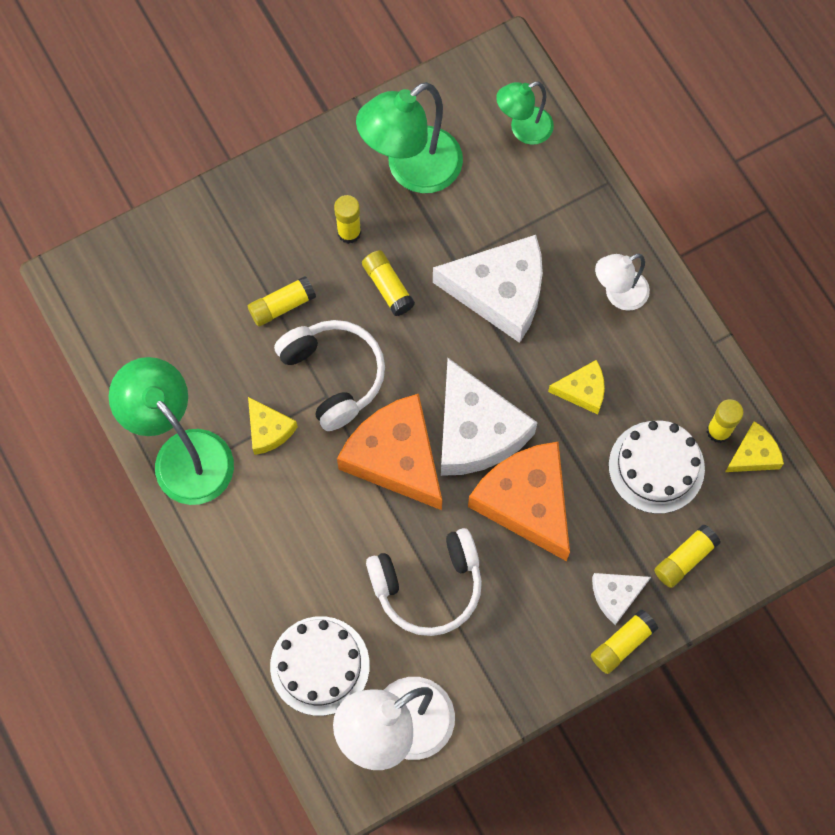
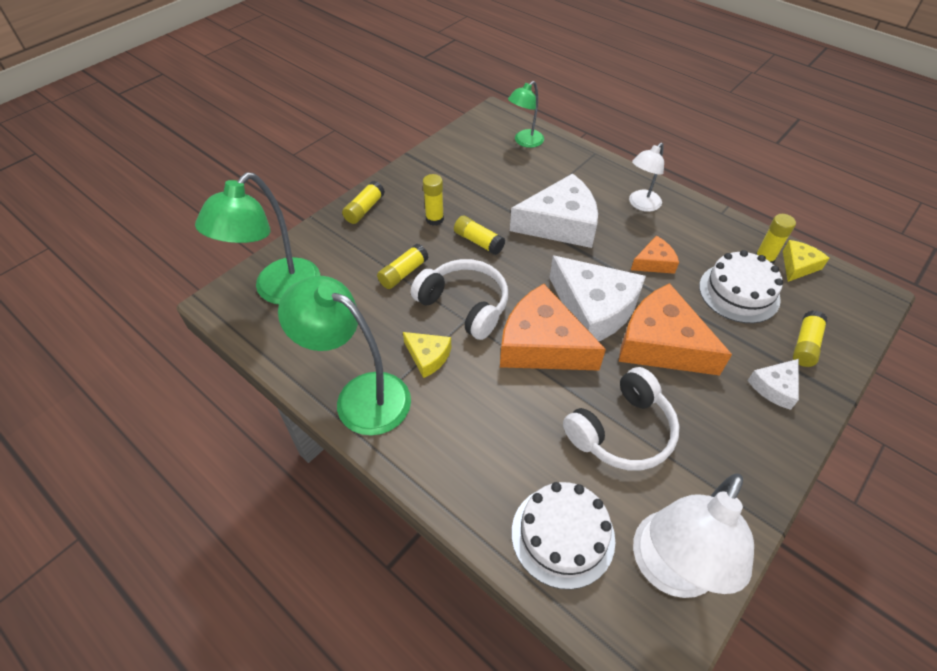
camera: 20 degrees left, 20 degrees down
green lamp [356,82,463,193] -> green lamp moved to [195,172,320,304]
yellow cheese [548,360,605,415] -> orange cheese [631,236,679,274]
yellow glue stick [591,609,658,674] -> yellow glue stick moved to [342,181,385,224]

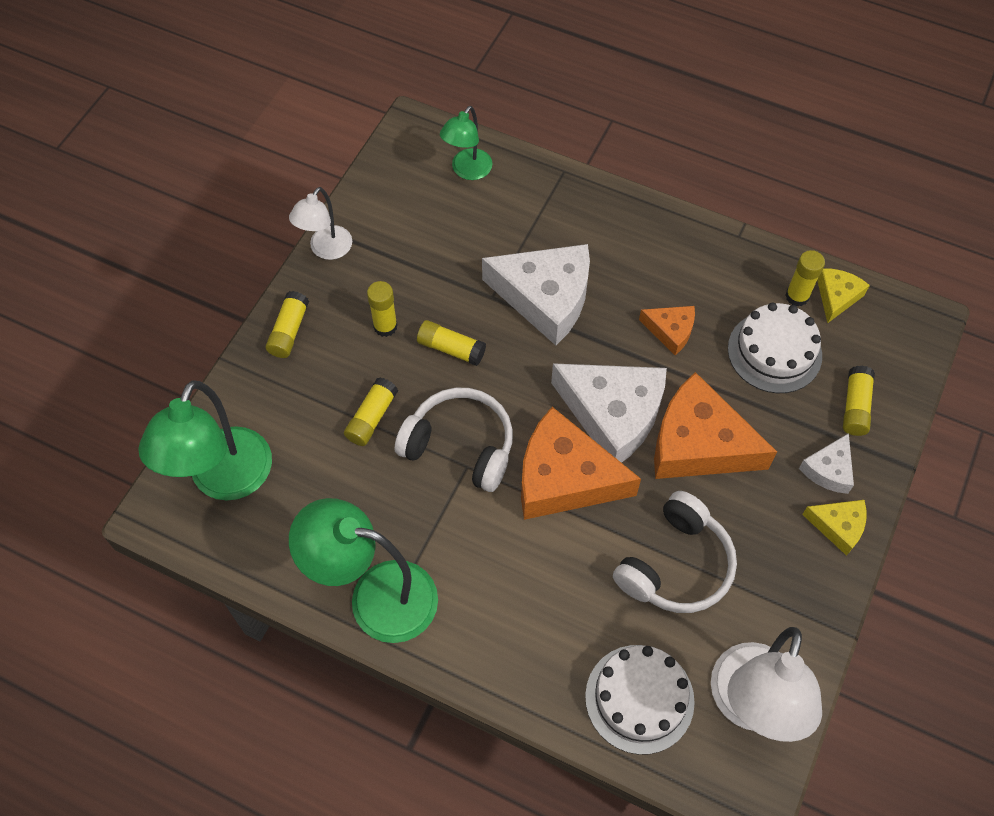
camera: 15 degrees left, 10 degrees up
yellow cheese [403,332,451,378] -> yellow cheese moved to [802,500,867,556]
white cheese [510,173,598,248] -> white cheese turned 45 degrees clockwise [482,244,590,346]
white lamp [629,143,664,212] -> white lamp moved to [289,187,352,260]
orange cheese [631,236,679,274] -> orange cheese turned 60 degrees clockwise [639,306,695,355]

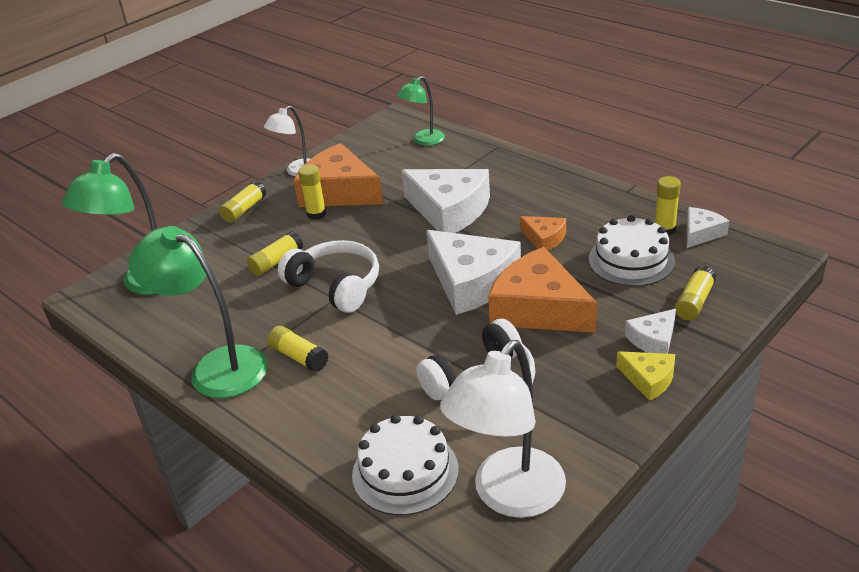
camera: 20 degrees right, 25 degrees down
yellow glue stick [417,320,486,366] -> yellow glue stick moved to [268,326,328,372]
orange cheese [521,407,641,520] -> orange cheese moved to [294,143,383,207]
yellow cheese [817,268,870,323] -> white cheese [687,207,729,248]

